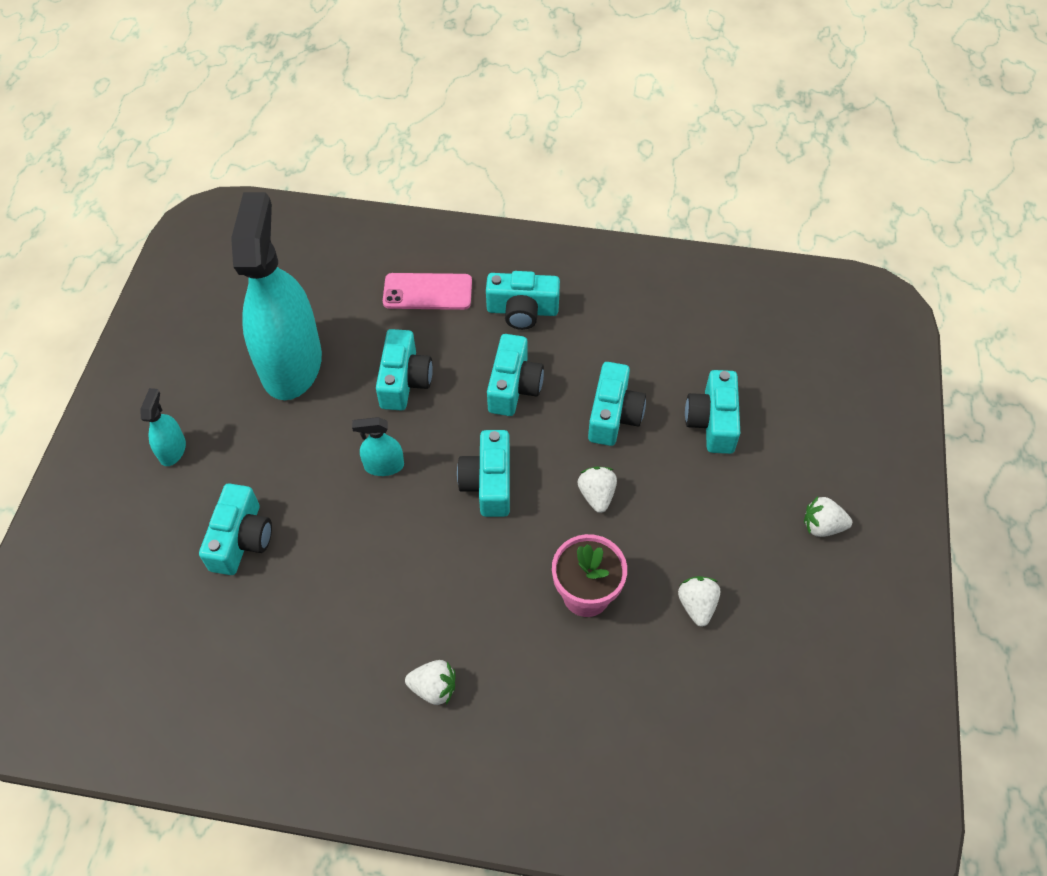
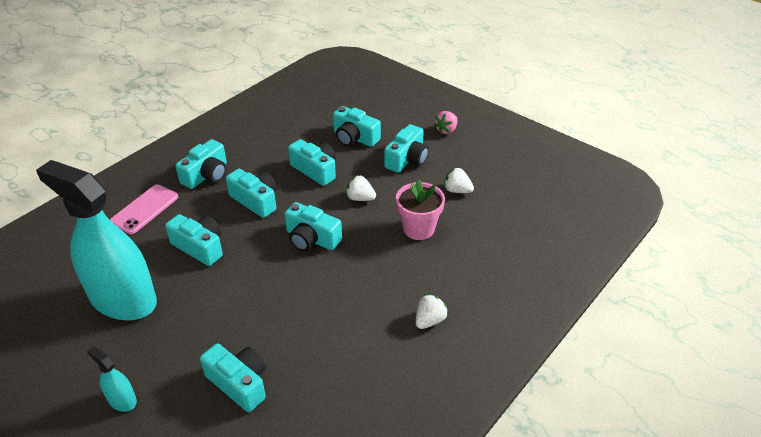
camera: 60 degrees left, 15 degrees down
turquoise spray bottle [352,417,404,476] -> none
white strawberry [804,496,852,537] -> pink strawberry [434,111,458,134]
none -> turquoise camera [384,124,429,173]

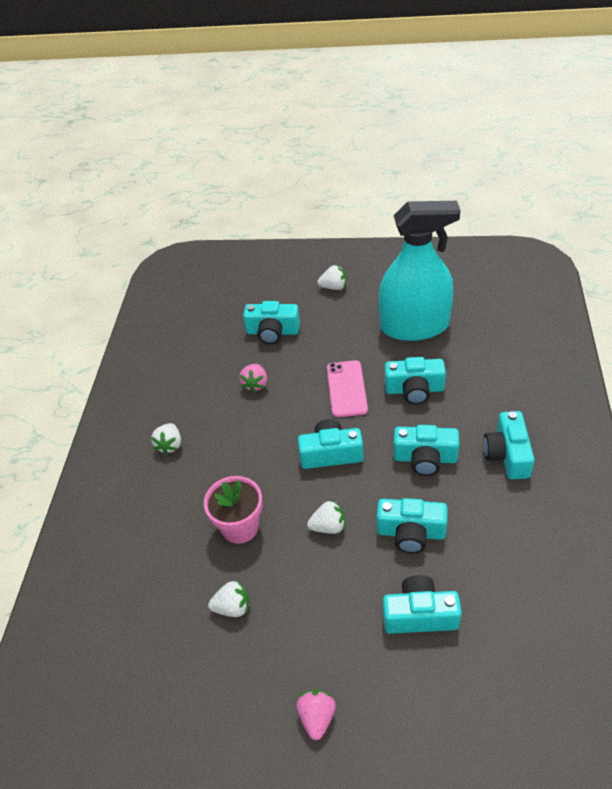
camera: 150 degrees right, 5 degrees up
turquoise spray bottle [87,346,137,412] -> white strawberry [317,265,346,290]
pink phone [110,185,178,234] -> pink phone moved to [327,360,368,417]
turquoise camera [384,124,429,173] -> none
none -> pink strawberry [239,364,267,393]

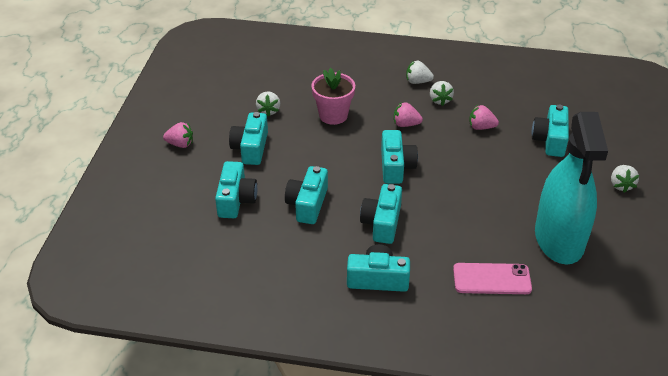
camera: 90 degrees right, 5 degrees down
white strawberry [307,500,345,534] -> white strawberry moved to [430,81,454,106]
pink phone [327,360,368,417] -> pink phone moved to [453,263,532,294]
turquoise camera [385,357,446,405] -> turquoise camera moved to [229,112,268,165]
none -> pink strawberry [394,102,423,127]

